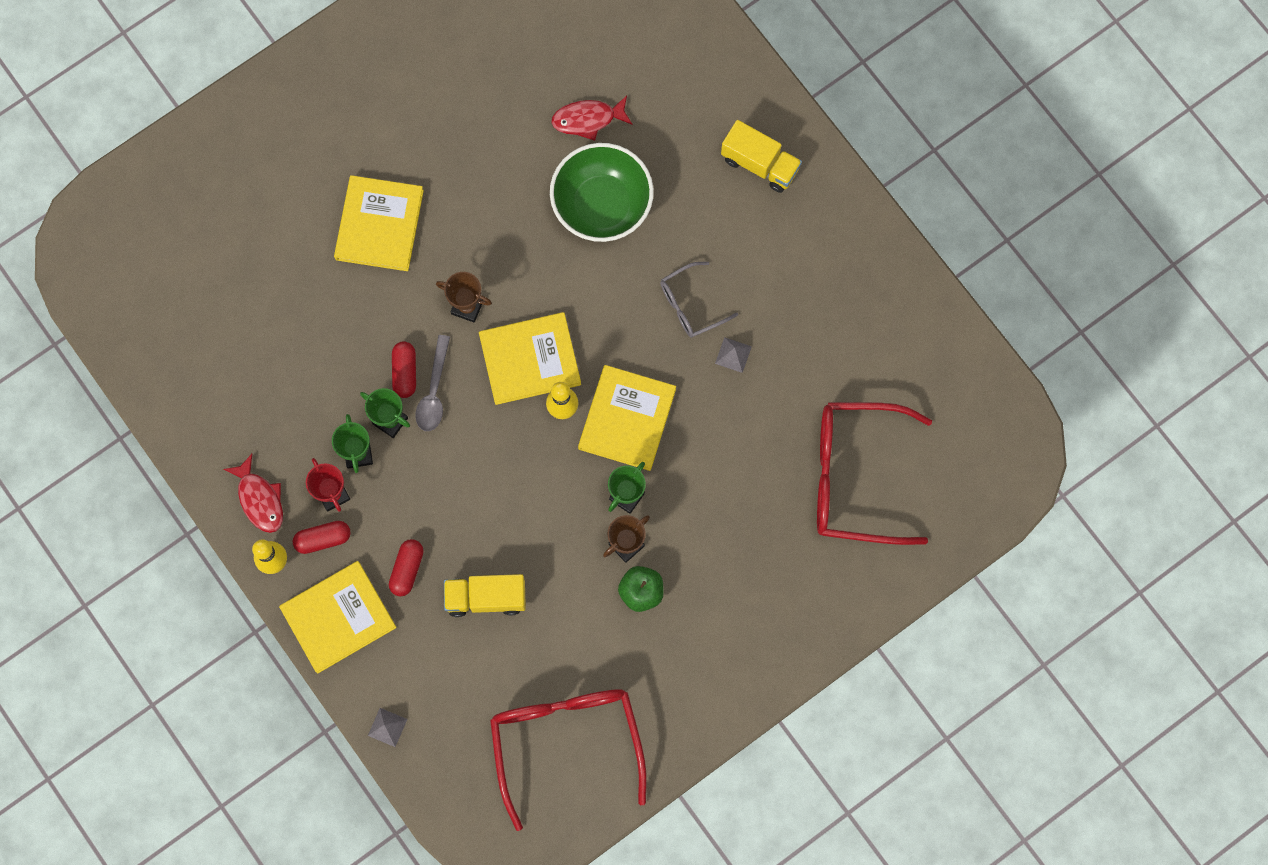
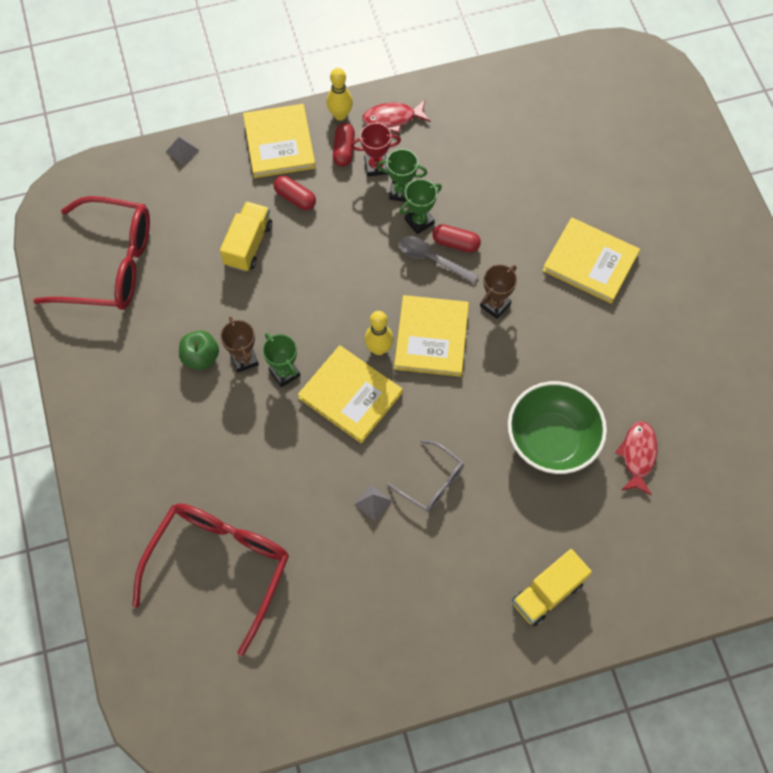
camera: 110 degrees right, 10 degrees down
grey glasses [660,262,738,338] -> grey glasses turned 135 degrees clockwise [387,440,464,512]

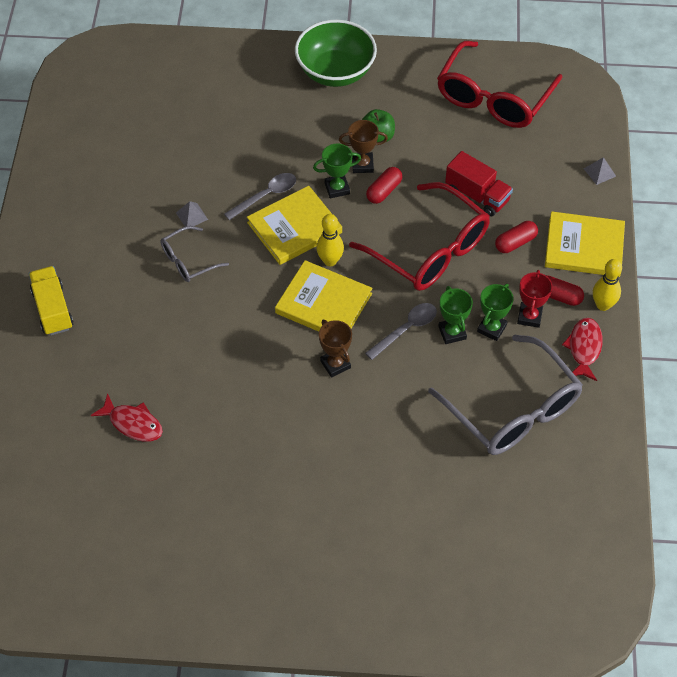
camera: 110 degrees right, 10 degrees down
red glasses [132,503,289,656] -> red glasses moved to [349,182,490,291]
yellow truck [220,201,272,272] -> red truck [445,151,513,216]
red capsule [432,224,481,252] -> red capsule moved to [366,167,403,204]
green bowl [508,381,607,474] -> green bowl moved to [295,20,377,87]
yellow book [542,217,640,304] -> none
none -> grey spoon [224,173,296,220]
none -> grey glasses [428,334,583,455]

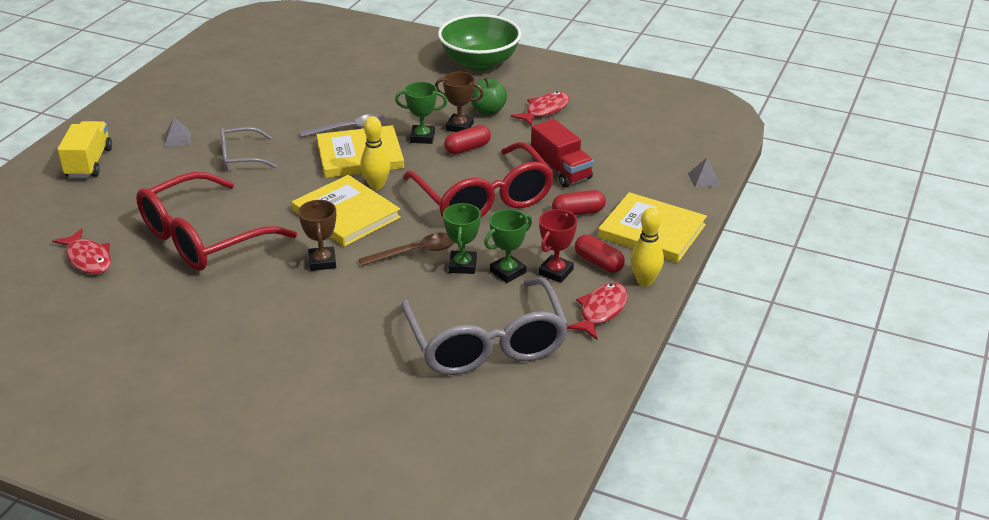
camera: 20 degrees right, 20 degrees down
grey pyramid [176,201,208,227] -> grey pyramid moved to [164,118,191,147]
grey spoon [365,303,437,360] -> brown spoon [359,233,454,266]
red glasses [437,41,562,128] -> red glasses moved to [136,172,297,271]
none -> red fish [511,92,570,126]

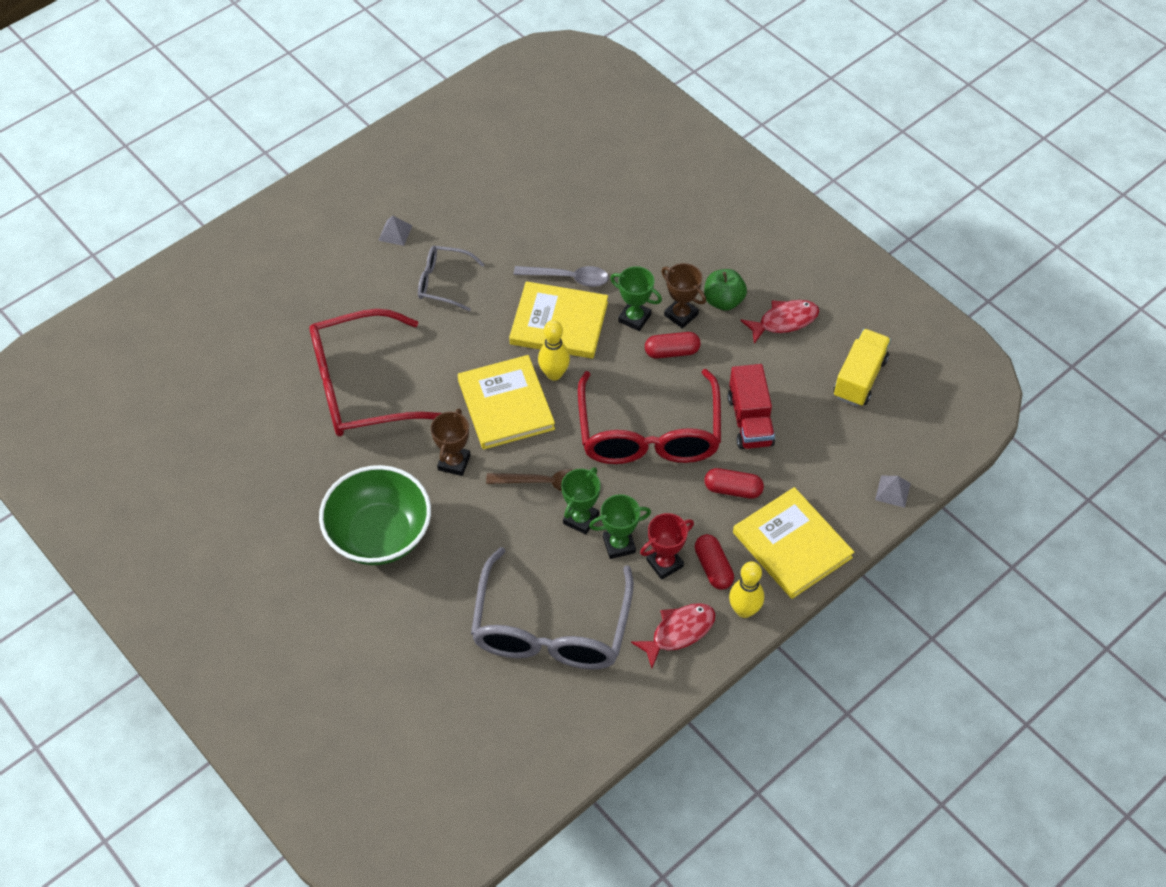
camera: 25 degrees right, 20 degrees up
red fish [52,229,111,274] -> none
yellow truck [57,121,112,178] -> yellow truck moved to [834,329,891,406]
green bowl [438,14,522,71] -> green bowl moved to [319,465,431,565]

